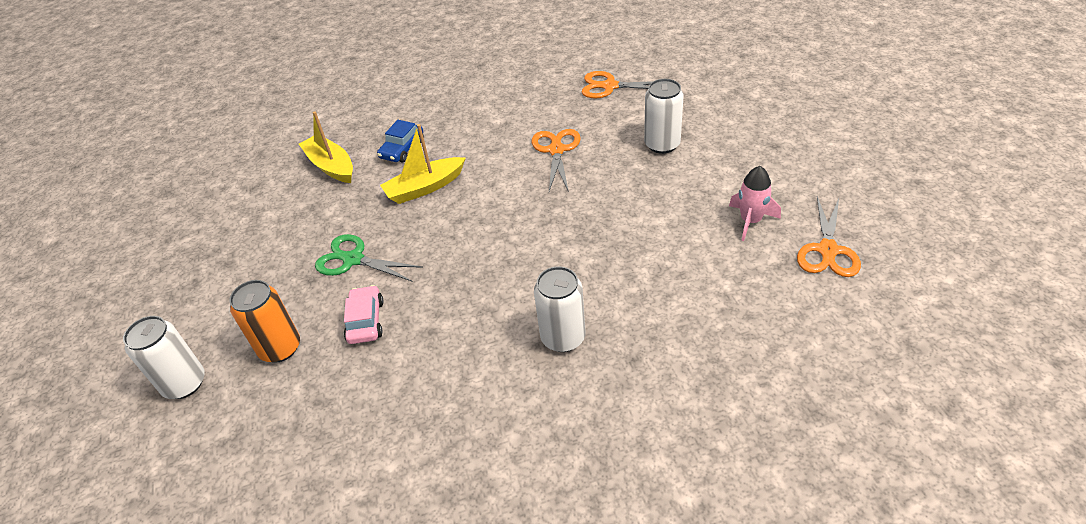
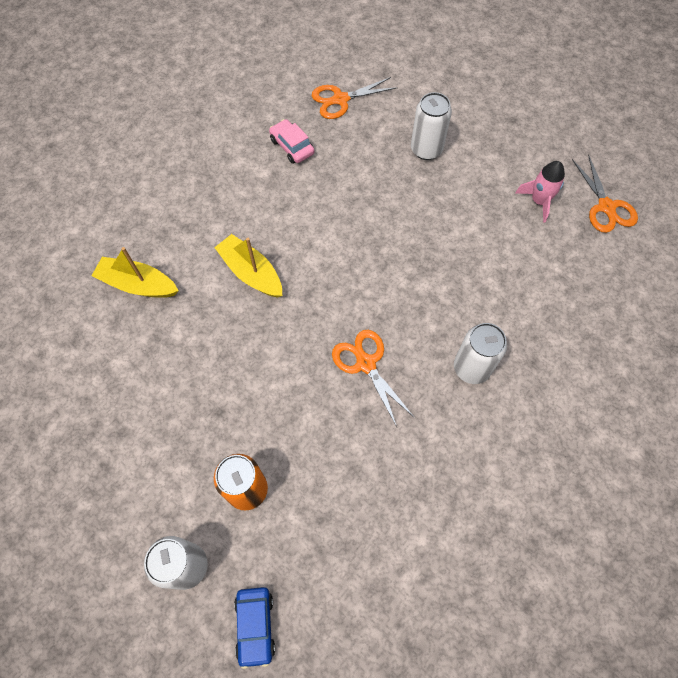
camera: 35 degrees left, 20 degrees up
green scissors [315,234,423,282] -> none
pink car [344,285,384,344] -> pink car moved to [269,119,315,164]
blue car [377,120,424,162] -> blue car moved to [234,587,275,669]
yellow boat [380,124,466,204] -> yellow boat turned 105 degrees clockwise [214,234,282,298]
orange scissors [531,129,581,192] -> orange scissors moved to [332,330,415,427]

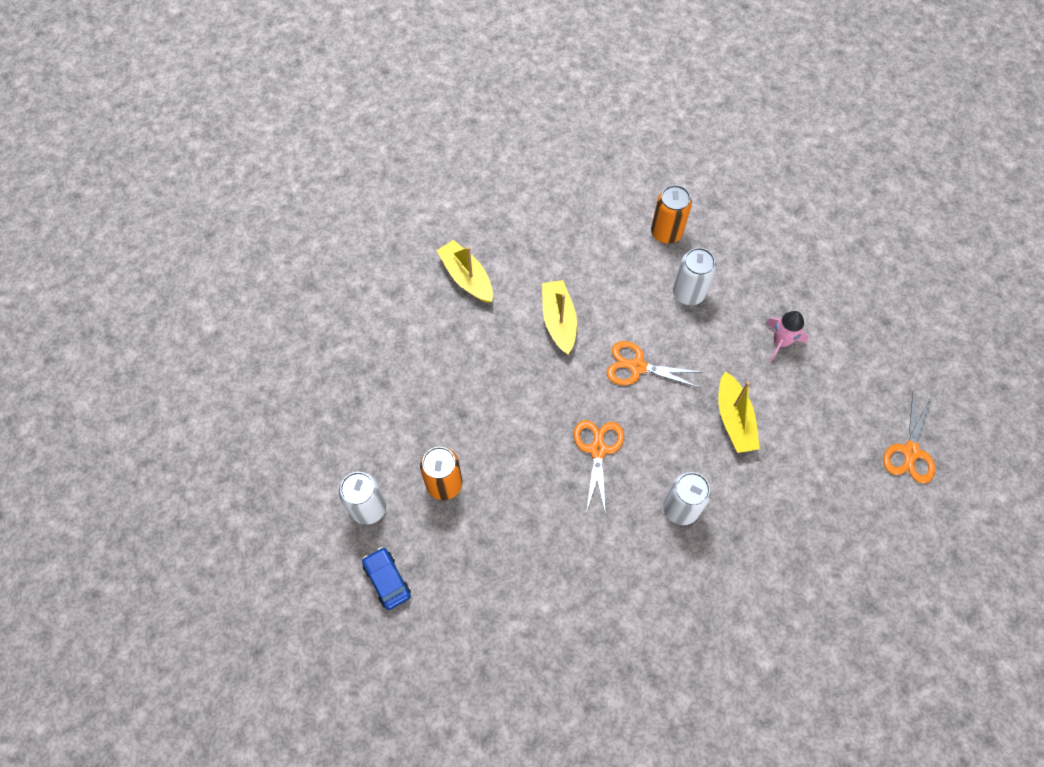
camera: 35 degrees right, 0 degrees up
blue car [234,587,275,669] -> blue car turned 120 degrees clockwise [362,547,411,610]
pink car [269,119,315,164] -> orange can [651,185,692,244]
orange scissors [312,77,398,119] -> orange scissors moved to [607,341,700,388]
white can [411,92,452,160] -> white can moved to [673,248,716,305]
pink rocket [516,161,565,223] -> pink rocket moved to [766,311,808,362]
none -> yellow boat [718,371,760,453]

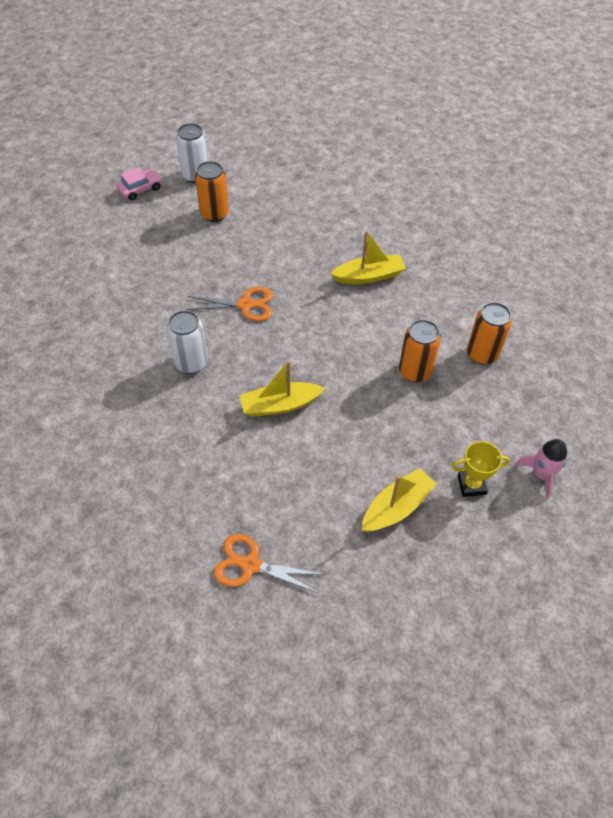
camera: 85 degrees right, 10 degrees down
blue car [362,547,411,610] -> pink car [116,167,162,200]
yellow boat [436,240,493,303] -> yellow boat moved to [361,468,437,532]
orange scissors [607,341,700,388] -> none
white can [673,248,716,305] -> orange can [399,320,441,382]
pink rocket [766,311,808,362] -> pink rocket moved to [515,439,567,499]
none -> yellow trophy [452,441,510,497]

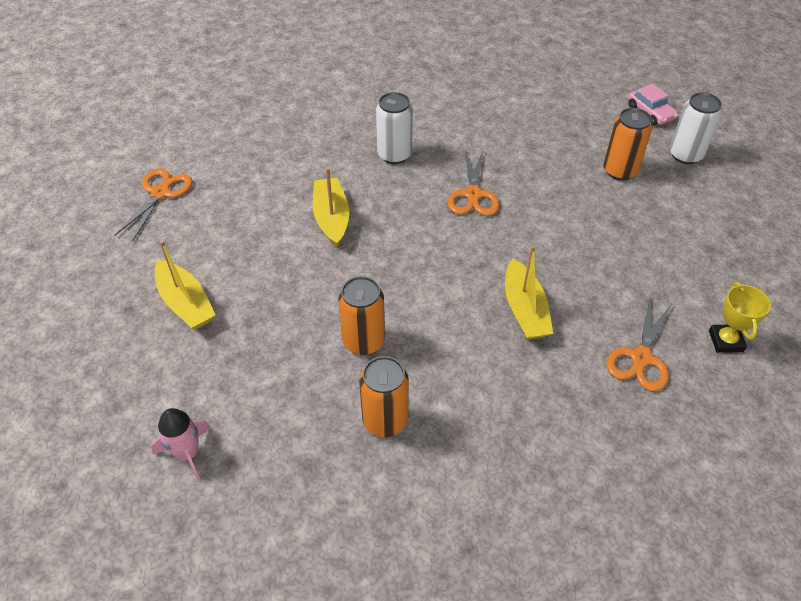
camera: 95 degrees right, 5 degrees down
yellow trophy [452,441,510,497] -> yellow trophy moved to [709,282,771,353]
none -> orange scissors [606,297,671,391]

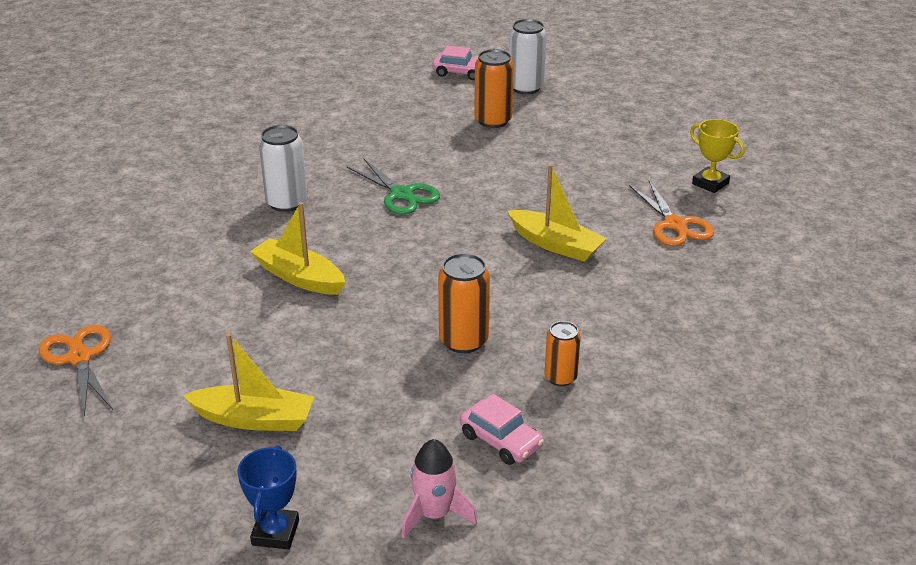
camera: 45 degrees left, 15 degrees down
orange can [359,356,409,437] -> orange can [545,321,581,386], size x0.64
orange scissors [448,149,499,216] -> green scissors [347,158,440,215]
none -> blue trophy [237,445,299,549]
none -> pink car [460,394,544,465]

